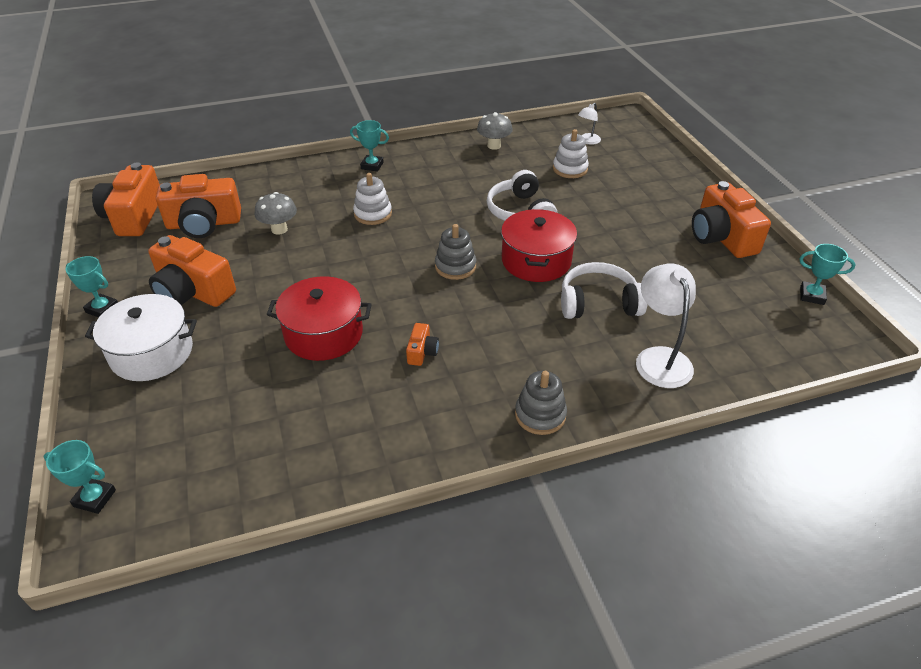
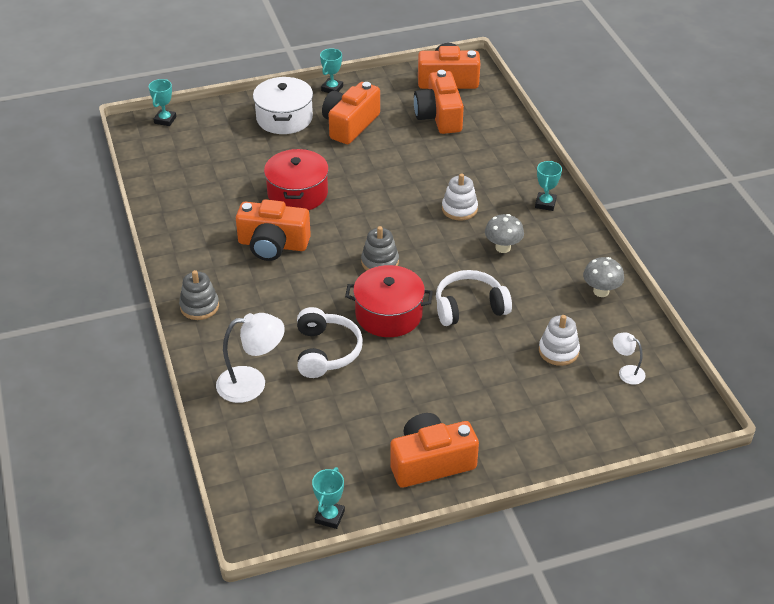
camera: 90 degrees right, 0 degrees up
grey mushroom [255,192,297,235] -> grey mushroom moved to [485,214,524,253]
orange camera [406,323,439,366] -> orange camera [236,199,311,261], size x2.20

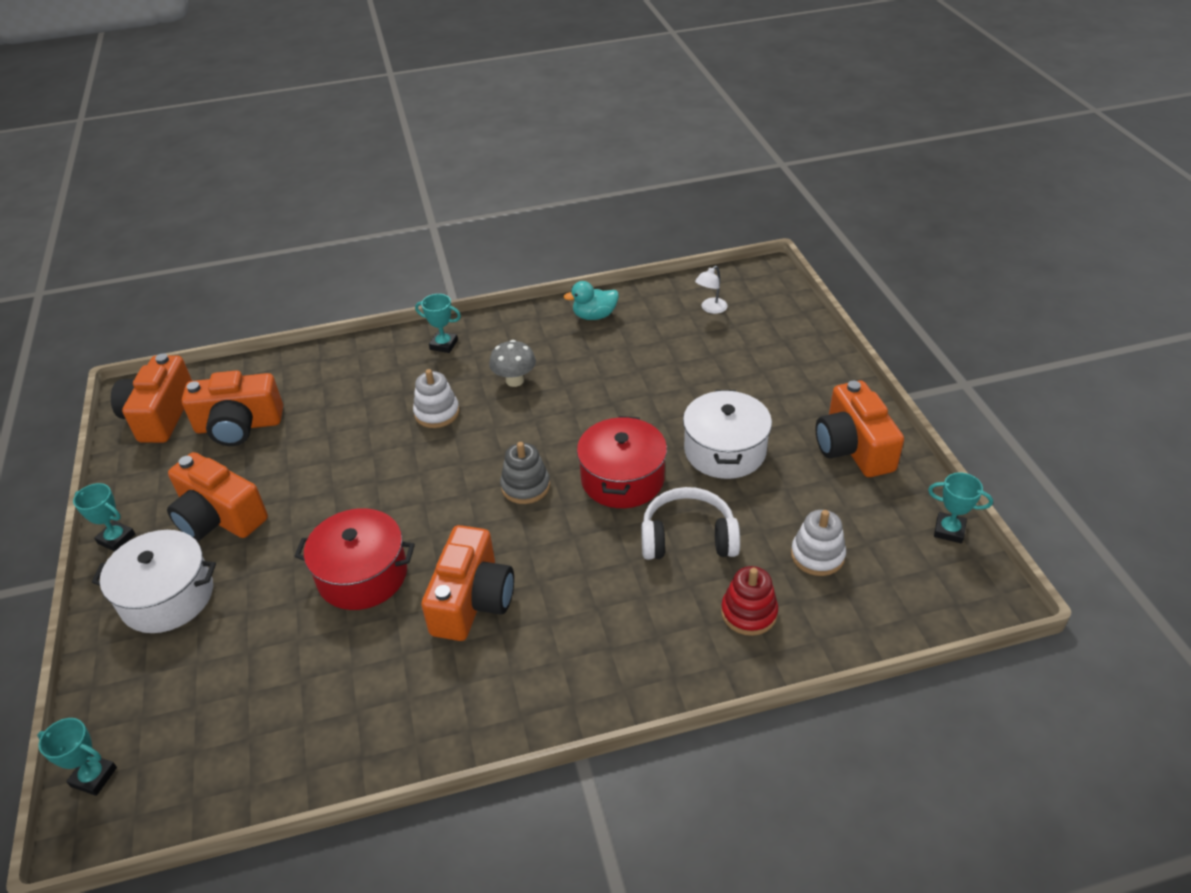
camera: 85 degrees left, 0 degrees up
grey stacking toy [179,270,219,320] -> none
white lamp [216,313,285,403] -> red stacking toy [721,566,778,636]
white headphones [436,270,512,326] -> none
white stacking toy [539,315,580,366] -> white stacking toy moved to [791,510,846,576]
grey mushroom [583,257,624,297] -> turquoise duck [563,281,619,320]
none -> white pot [683,390,772,479]

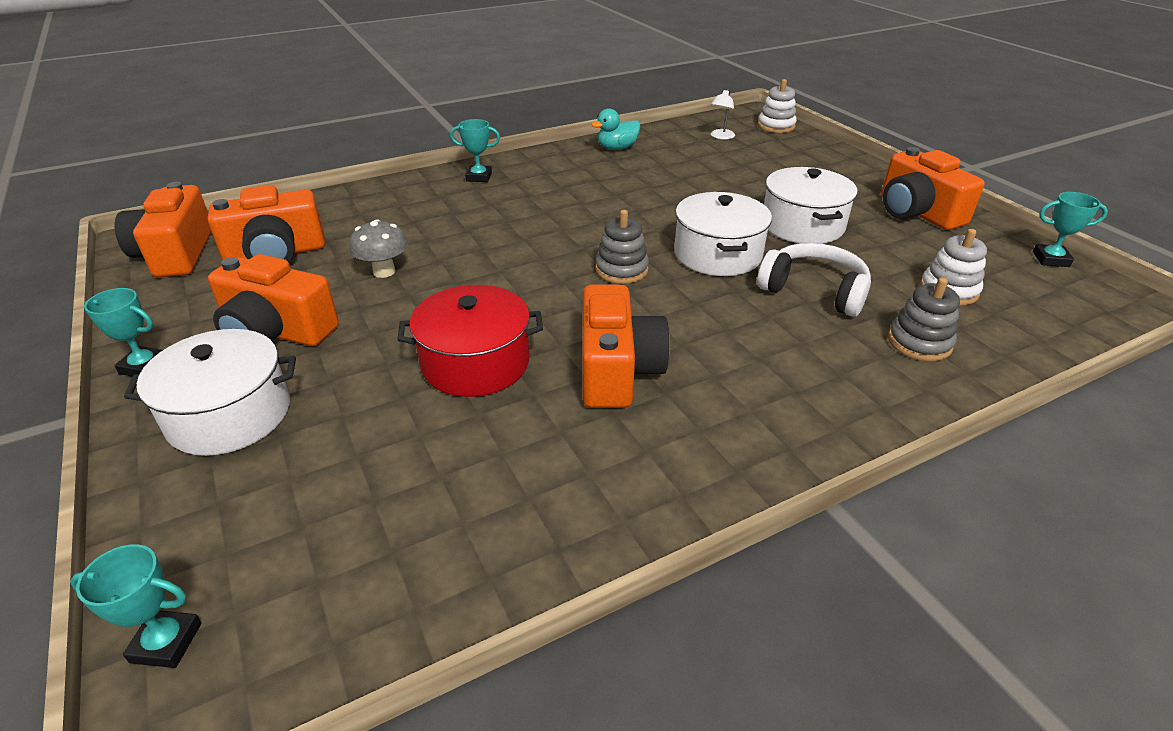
camera: 15 degrees left, 5 degrees down
white stacking toy [413,369,460,428] -> white stacking toy moved to [758,79,797,133]
grey mushroom [489,340,536,387] -> grey mushroom moved to [349,219,408,278]
red pot [577,416,667,508] -> white pot [674,192,772,276]
white headphones [641,487,740,560] -> white headphones turned 45 degrees clockwise [757,243,871,317]
red stacking toy [721,566,778,636] -> grey stacking toy [888,278,960,361]

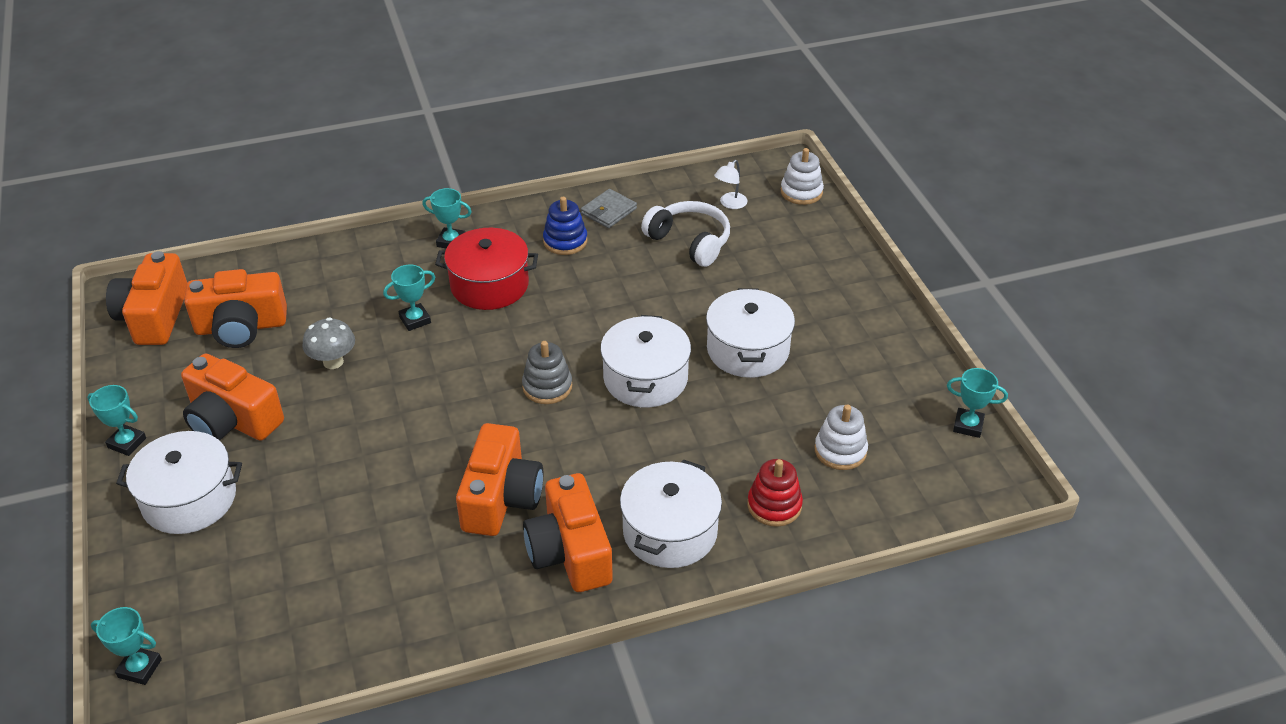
camera: 10 degrees right, 5 degrees up
red pot [397,285,543,397] -> red pot moved to [435,228,538,310]
turquoise duck [591,108,640,150] -> grey wallet [581,189,637,228]
white headphones [757,243,871,317] -> white headphones moved to [641,201,730,267]
orange camera [881,147,985,230] -> orange camera moved to [523,473,613,592]
grey stacking toy [888,278,960,361] -> red stacking toy [747,459,803,527]
none -> turquoise trophy [383,265,435,331]
none -> blue stacking toy [543,197,587,255]
none -> white pot [620,459,722,568]

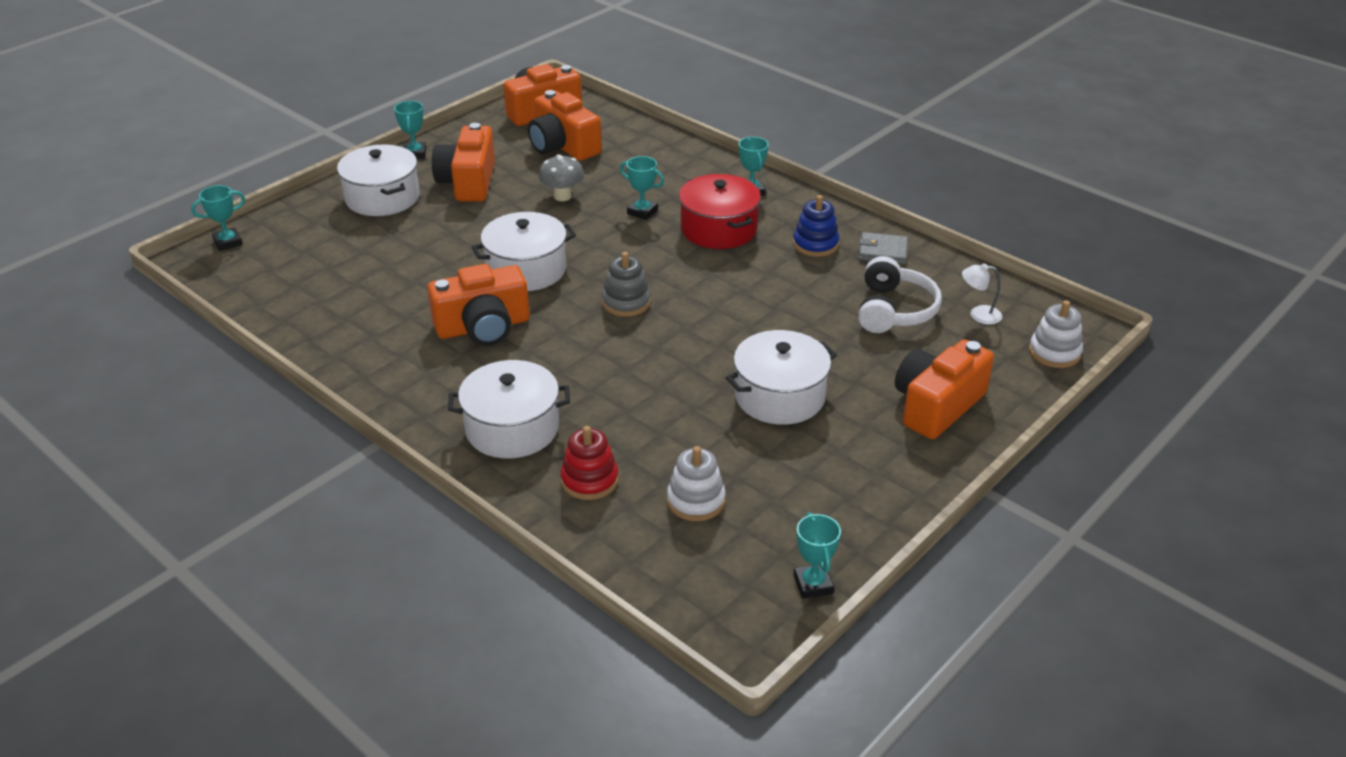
camera: 60 degrees right, 5 degrees down
turquoise trophy [91,607,162,685] -> turquoise trophy turned 75 degrees clockwise [191,185,245,251]
orange camera [523,473,613,592] -> orange camera moved to [895,339,994,439]
white pot [600,315,691,407] -> white pot moved to [472,212,576,291]

